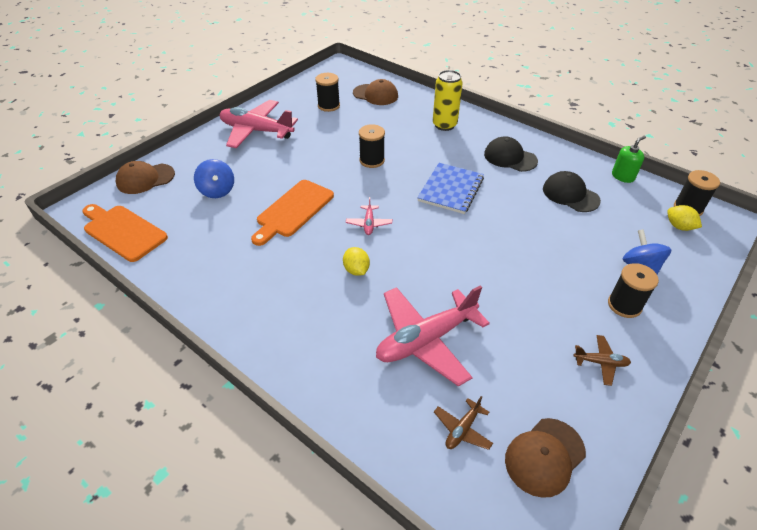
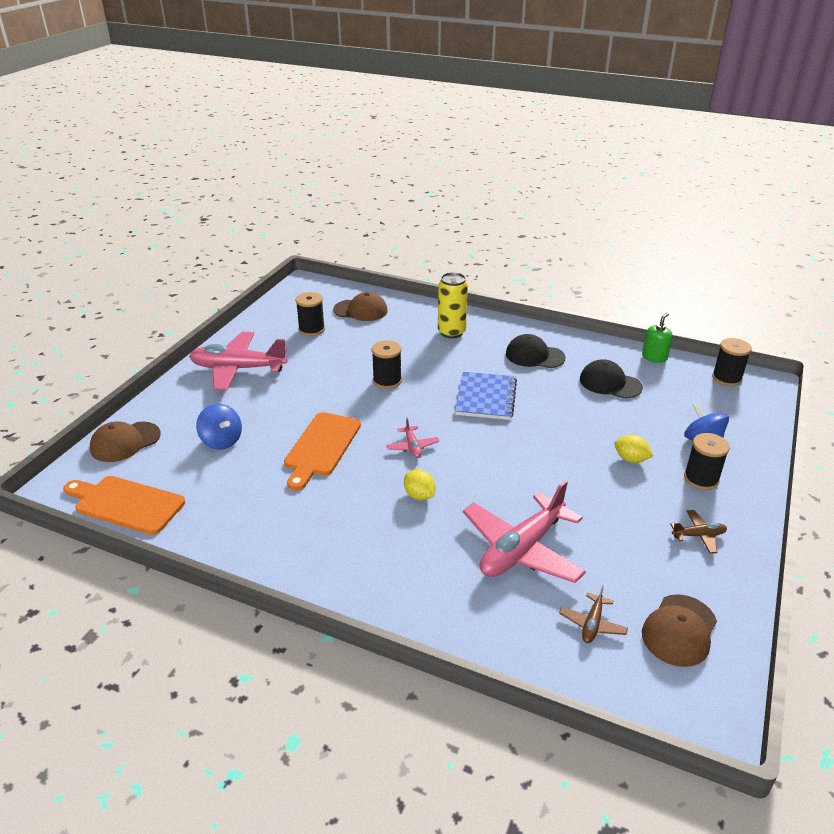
camera: 15 degrees left, 10 degrees down
yellow lemon [667,205,702,231] -> yellow lemon moved to [614,435,653,463]

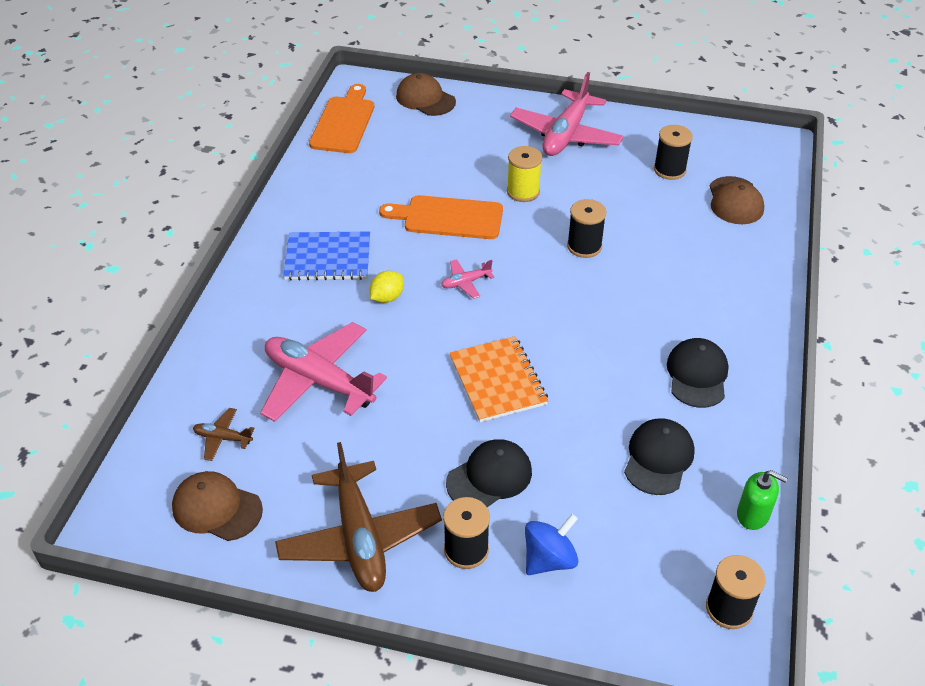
camera: 80 degrees right, 10 degrees up
pink plane [189,332,288,391] -> pink plane turned 150 degrees counterclockwise [510,72,624,156]
blue spinning top [196,404,242,450] -> none
yellow can [438,272,468,338] -> none
blue notebook [455,372,517,420] -> blue notebook moved to [283,232,370,281]
yellow lemon [614,435,653,463] -> black cap [446,439,532,507]
brown plane [670,510,727,554] -> brown plane [275,442,442,592], size x2.27
none -> orange notebook [449,336,549,422]
none -> yellow spool [507,146,542,202]

